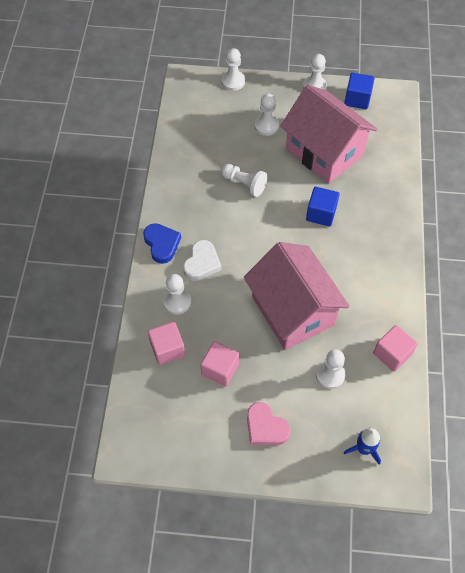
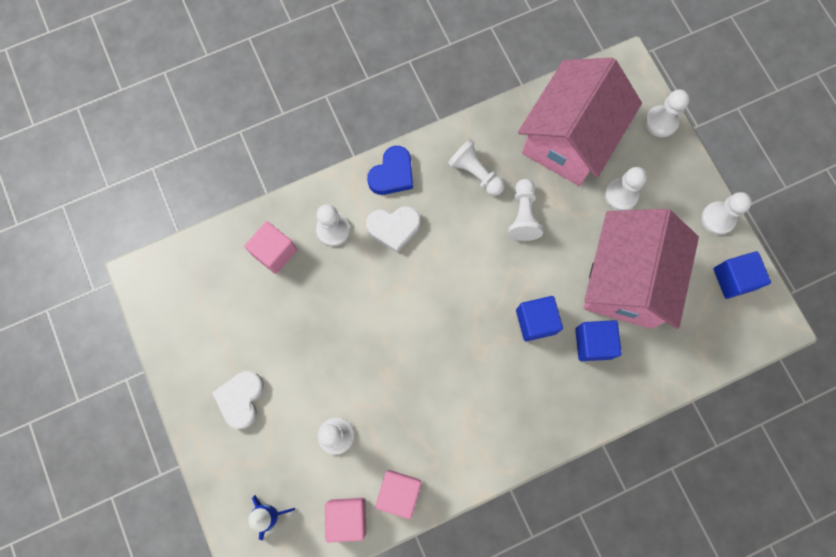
camera: 60 degrees right, 15 degrees up
pink cube [201,341,239,387] -> pink cube moved to [325,498,366,543]
pink house [244,242,350,350] -> pink house moved to [518,58,642,186]
pink heart [247,402,291,445] -> white heart [212,371,264,429]
none -> white pawn [447,139,505,196]
none -> blue cube [575,320,622,361]

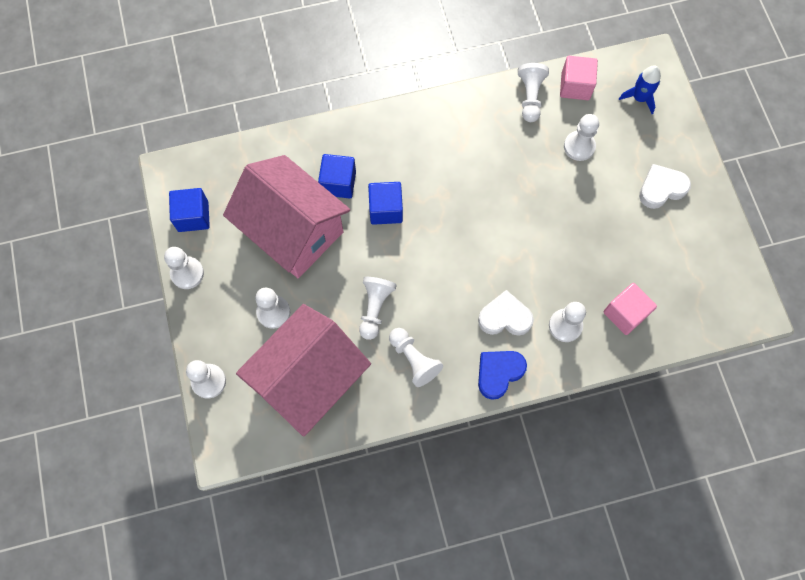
camera: 170 degrees left, 5 degrees down
white heart [212,371,264,429] -> white heart turned 135 degrees counterclockwise [639,164,691,209]
pink cube [375,470,421,519] -> white pawn [518,63,549,122]
pink house [583,209,699,329] -> pink house turned 75 degrees counterclockwise [223,155,350,278]

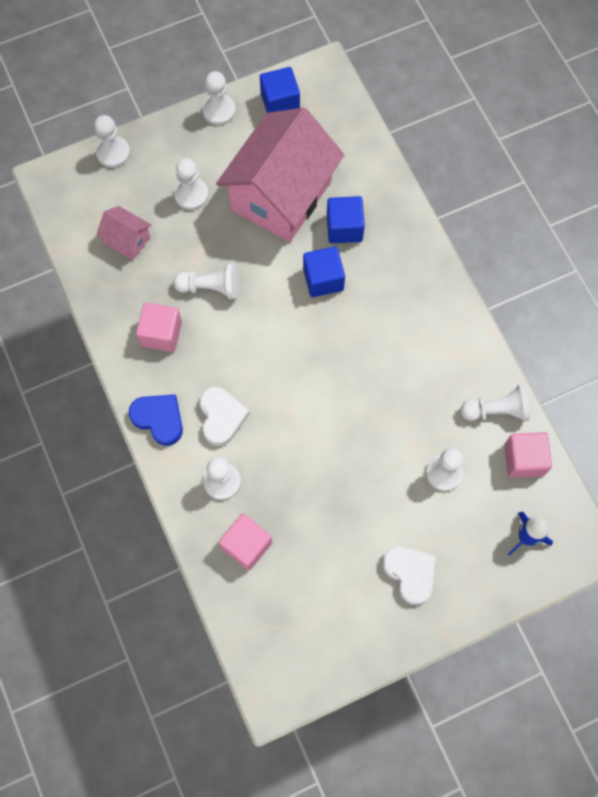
camera: 80 degrees right, 0 degrees up
pink house [236,304,371,436] -> pink house [96,206,151,260], size x0.43
white pawn [389,328,443,387] -> pink cube [136,302,182,352]

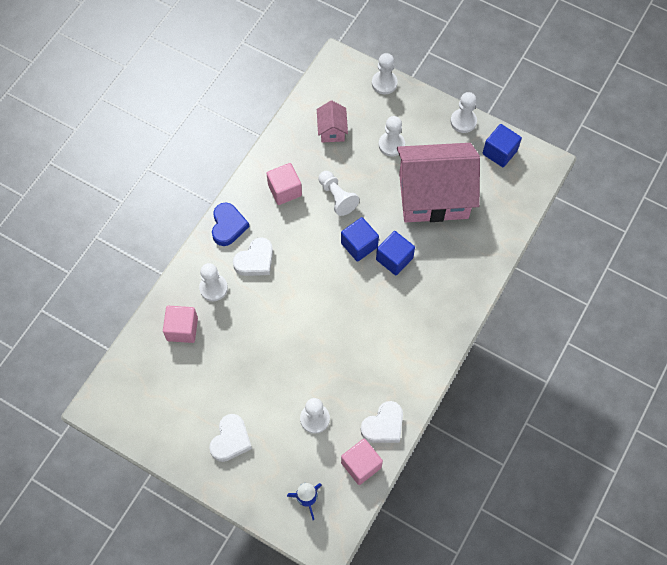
camera: 55 degrees right, 5 degrees down
blue cube [327,196,365,243] -> blue cube moved to [341,217,379,262]
white pawn [461,384,530,421] -> white heart [361,401,403,443]

